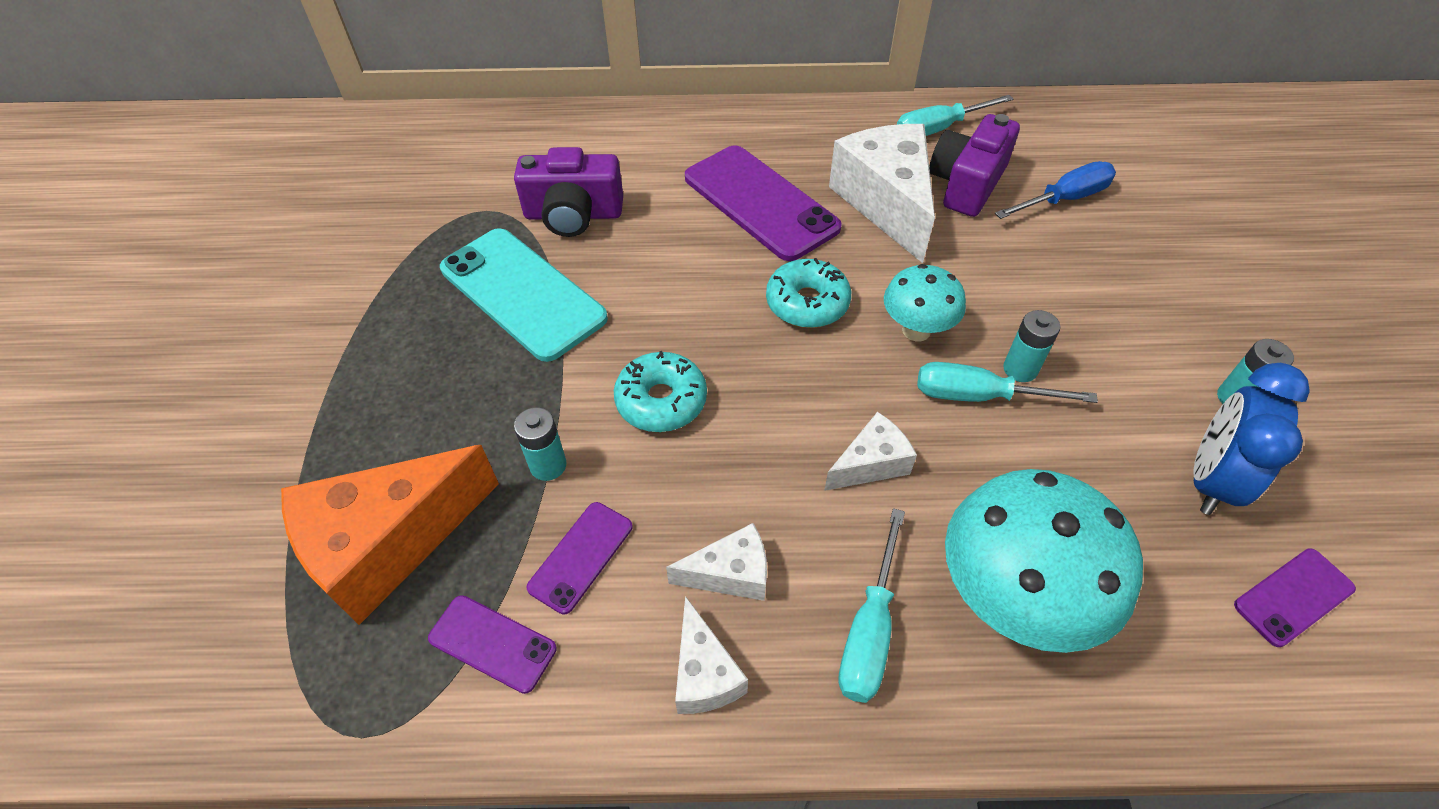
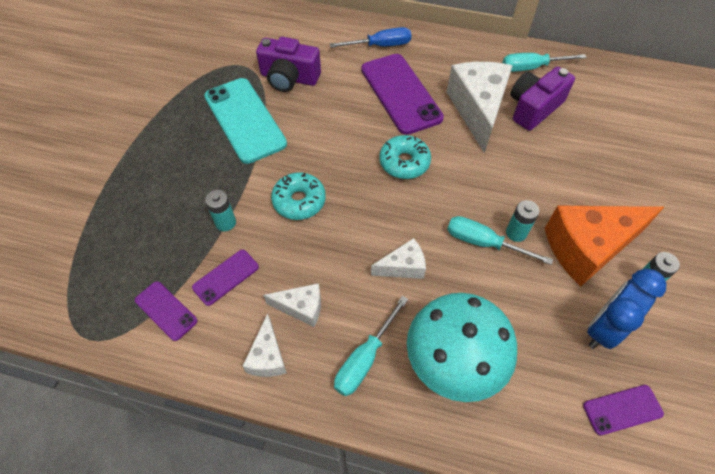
camera: 15 degrees right, 5 degrees up
orange cheese [281,445,499,625] -> orange cheese moved to [544,205,664,286]
turquoise mushroom [884,264,966,341] -> none
blue screwdriver [995,161,1116,219] -> blue screwdriver moved to [330,27,412,48]

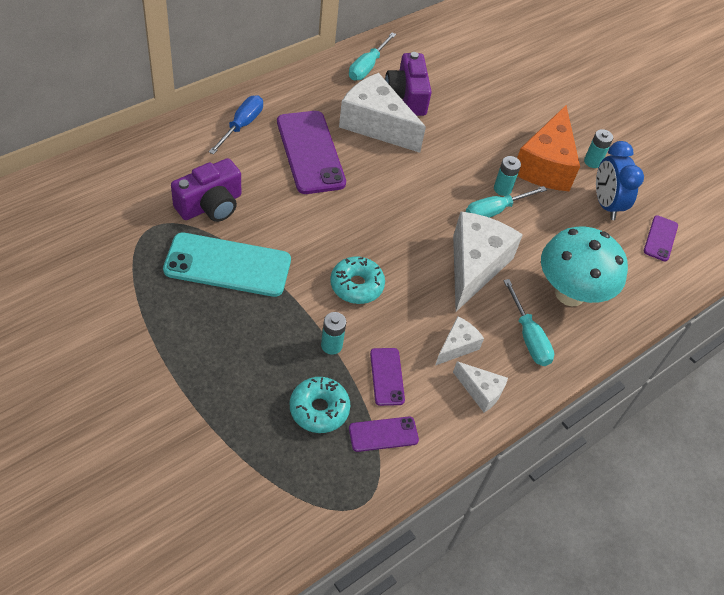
camera: 60 degrees left, 5 degrees down
purple phone [361,54,444,135] -> purple phone turned 60 degrees clockwise [277,111,346,194]
white cheese [371,238,426,279] -> white cheese [453,211,523,312], size x1.99
turquoise donut [379,135,431,179] -> turquoise donut moved to [290,377,350,433]

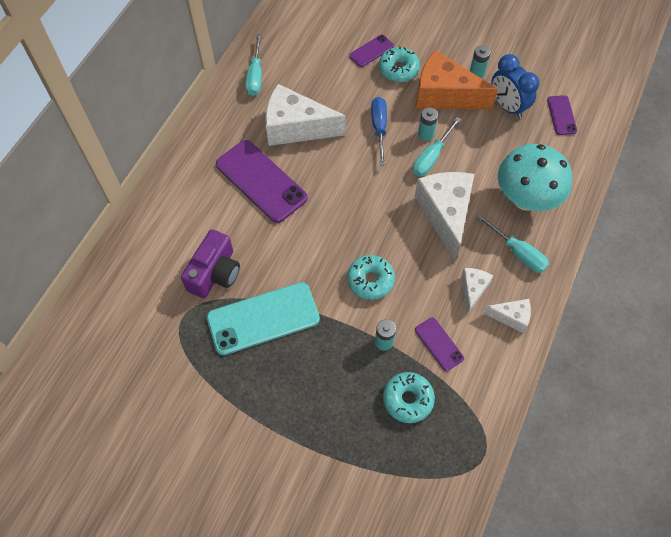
camera: 20 degrees left, 10 degrees up
blue screwdriver [209,95,263,155] -> blue screwdriver moved to [371,97,387,166]
purple phone [349,417,419,452] -> purple phone moved to [349,35,394,67]
purple camera [385,52,432,116] -> none
orange cheese [517,105,580,191] -> orange cheese turned 120 degrees clockwise [416,50,498,110]
none -> turquoise donut [379,46,420,82]

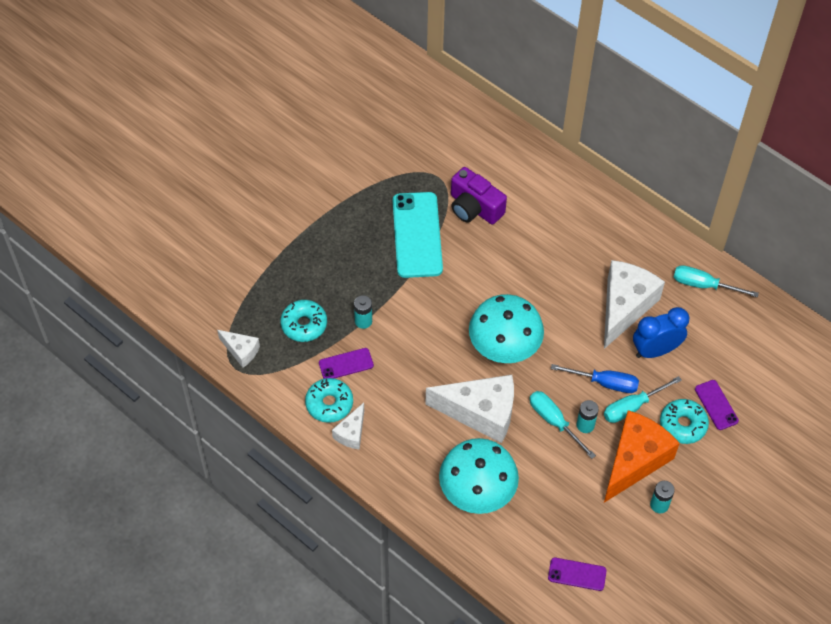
camera: 105 degrees right, 5 degrees down
purple phone [216,140,308,223] -> none
turquoise donut [347,255,395,300] -> turquoise donut moved to [305,378,353,423]
white cheese [461,268,493,314] -> white cheese moved to [217,330,260,368]
turquoise screwdriver [476,213,549,273] -> turquoise screwdriver moved to [604,376,682,423]
blue clock [491,54,539,119] -> blue clock moved to [633,307,689,358]
none -> turquoise mushroom [469,294,544,363]

